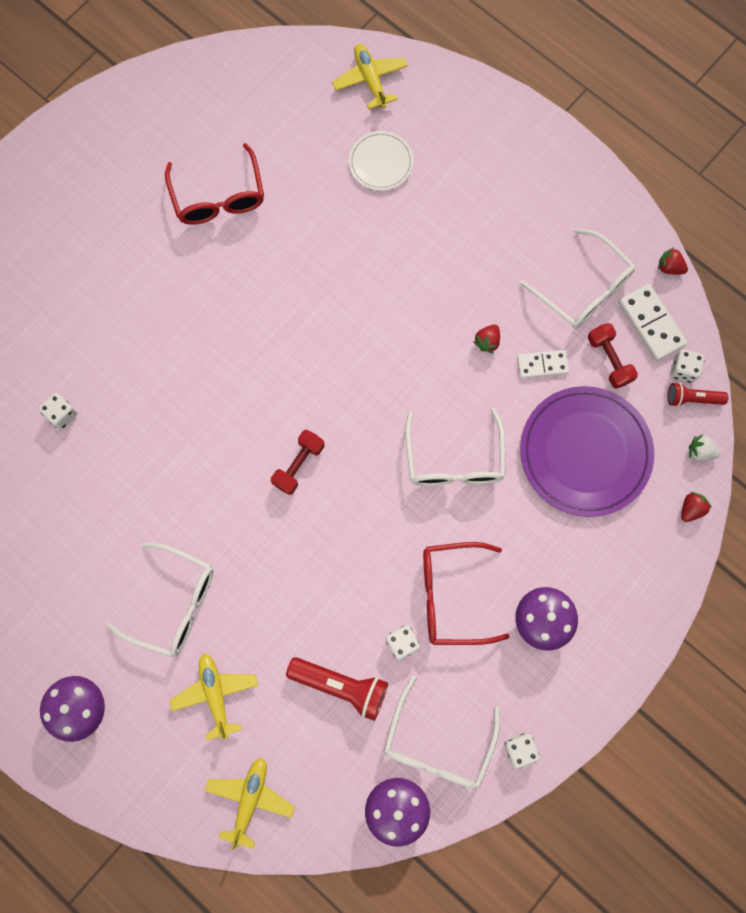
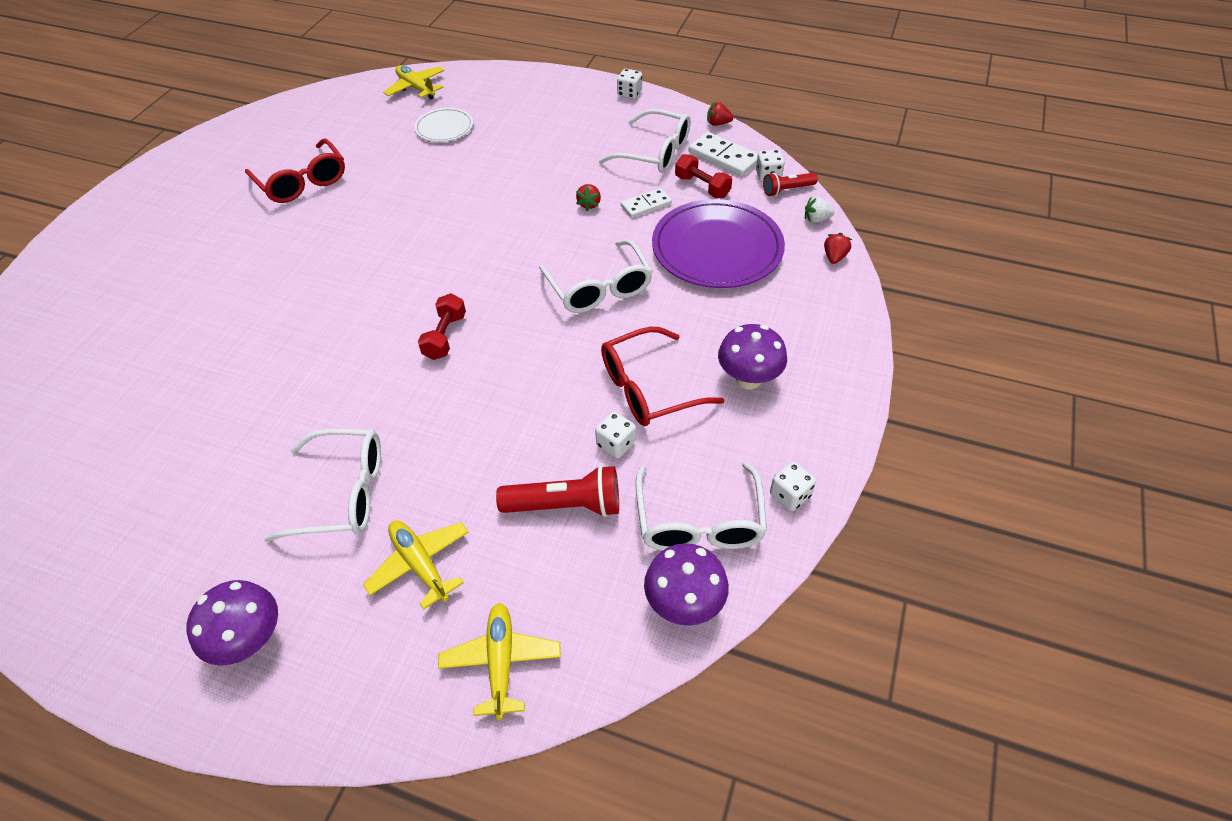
camera: 20 degrees left, 25 degrees down
white dice [39,393,77,429] -> white dice moved to [617,69,642,99]

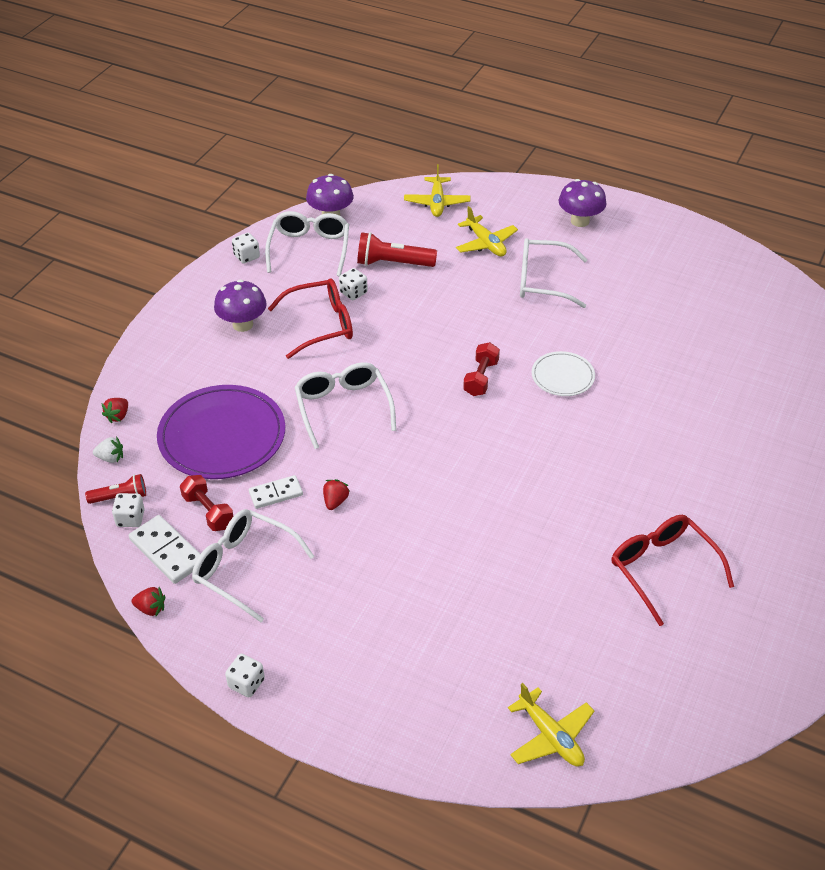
camera: 175 degrees left, 5 degrees down
white plate [414,108,473,142] -> white plate moved to [531,351,595,396]

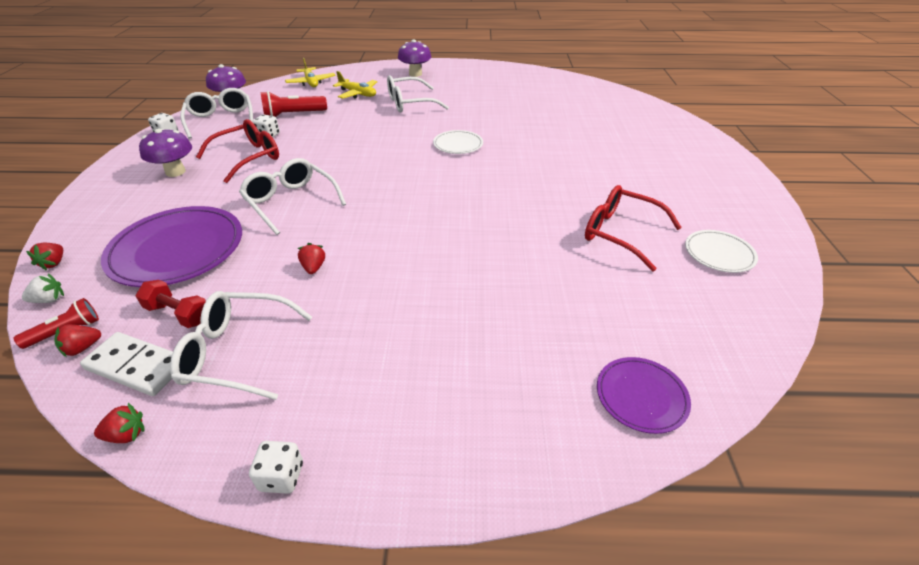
camera: 25 degrees left, 5 degrees down
white dice [112,493,145,527] -> red strawberry [54,324,101,357]
white domino [249,475,303,509] -> none
red dumbbell [463,342,500,396] -> none
yellow plane [508,683,594,766] -> purple plate [597,357,691,434]
none -> white plate [685,230,758,273]

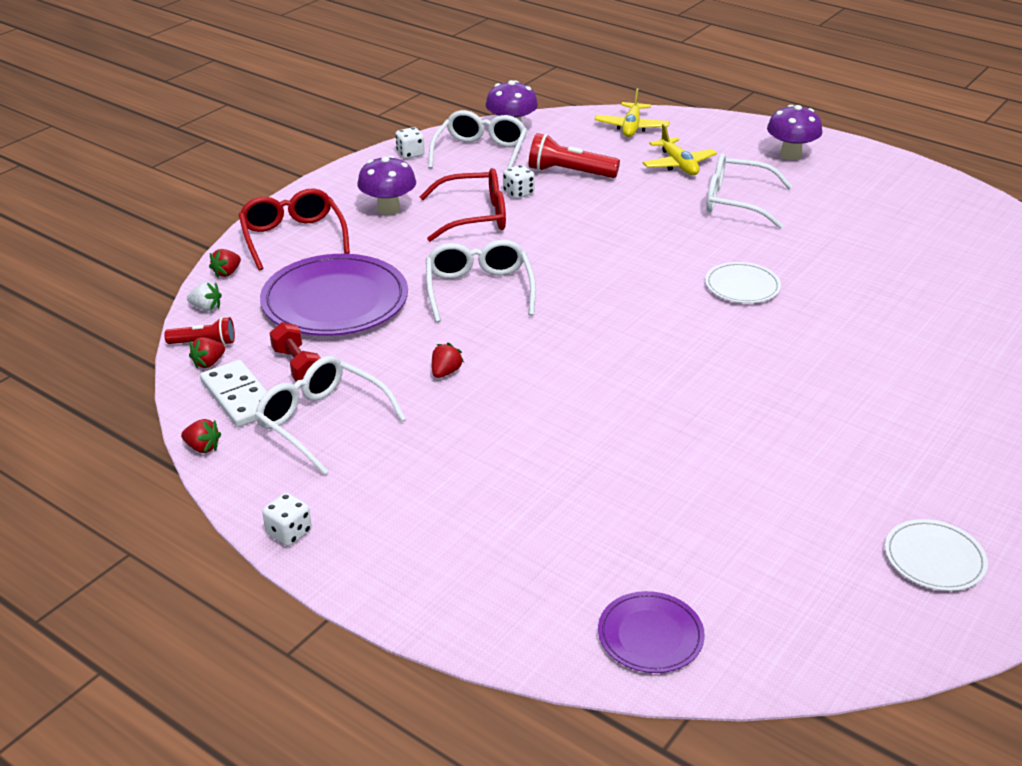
camera: 35 degrees right, 5 degrees down
red strawberry [54,324,101,357] -> red strawberry turned 45 degrees counterclockwise [189,337,225,369]
red glasses [585,185,682,271] -> red glasses moved to [238,188,350,271]

